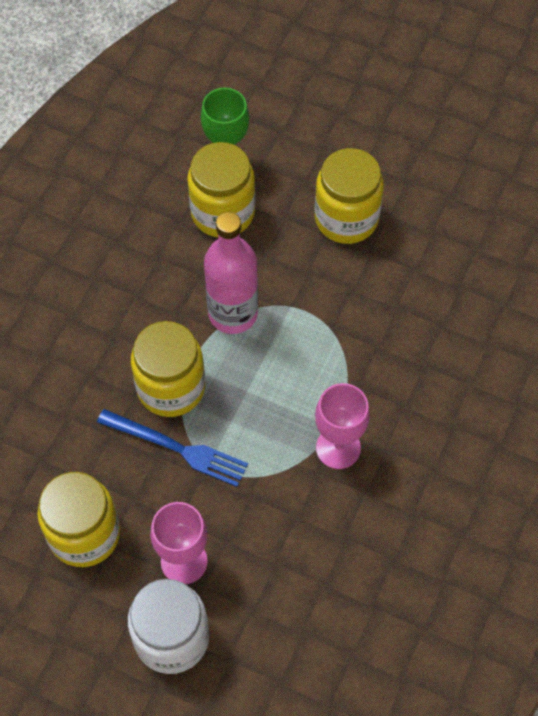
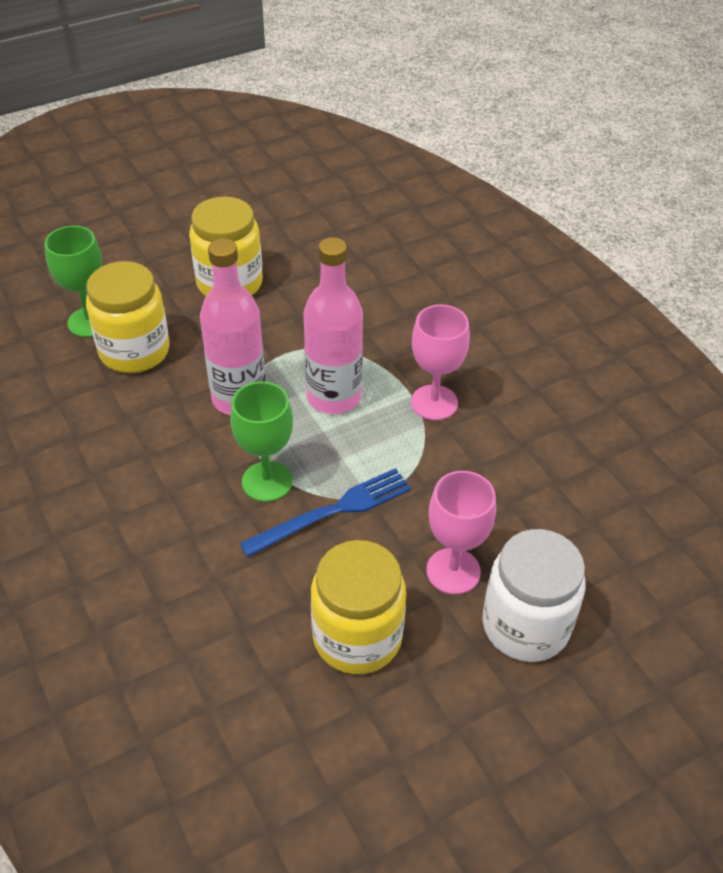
camera: 55 degrees left, 15 degrees down
yellow jar [131,321,205,417] -> green goblet [230,382,293,502]
none -> pink bottle [304,237,363,414]

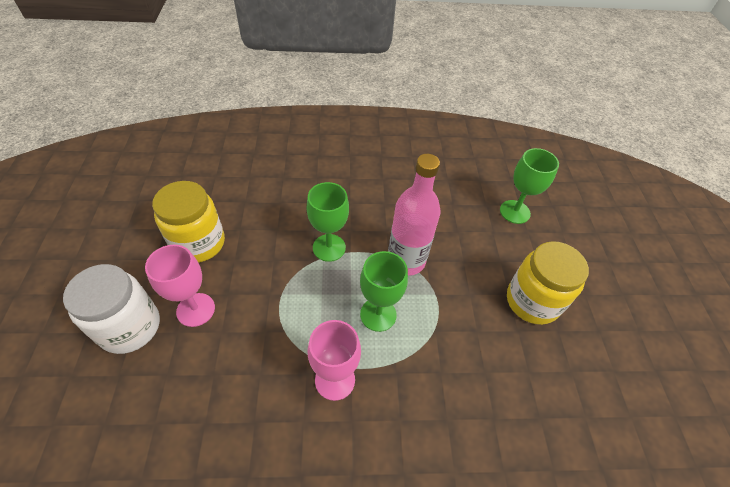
camera: 115 degrees right, 5 degrees up
yellow jar [86,261,170,373] -> none
blue fork [239,468,411,557] -> none
pink bottle [304,237,363,414] -> green goblet [360,251,408,332]

